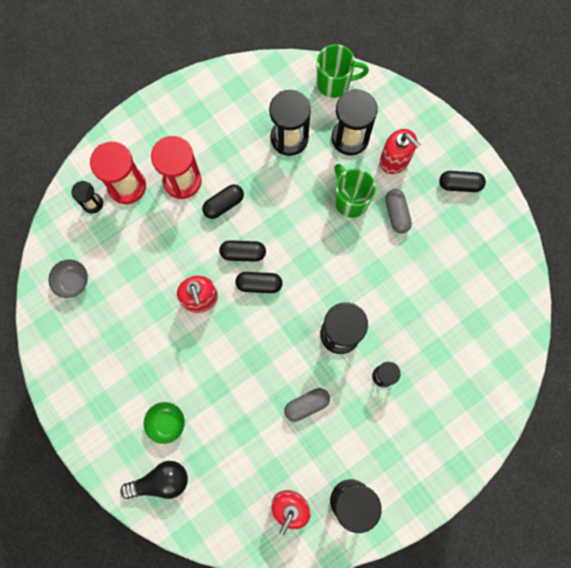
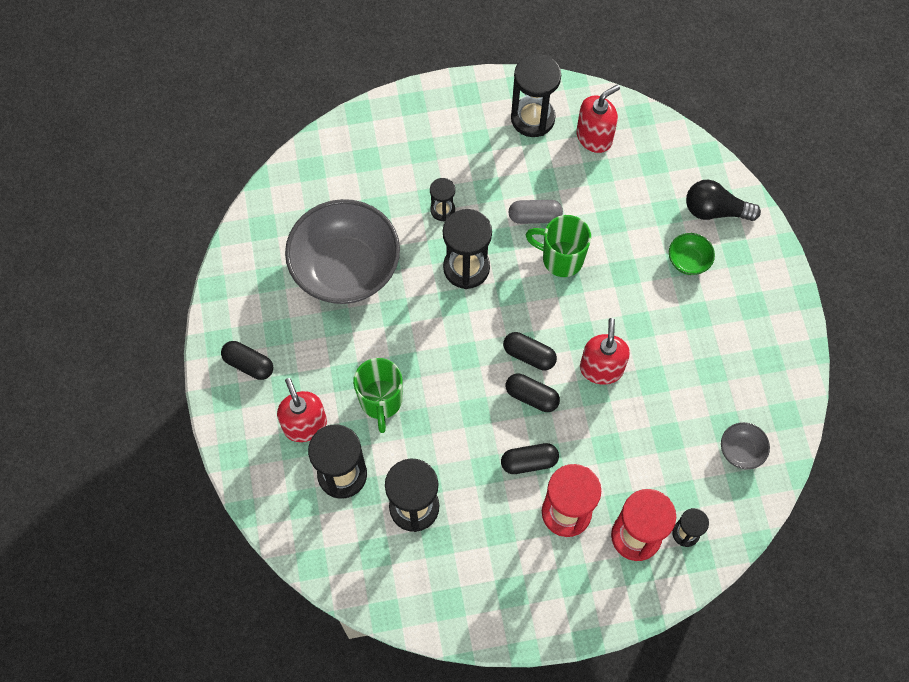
camera: 155 degrees left, 10 degrees down
green mug [317,44,369,98] -> green mug moved to [526,215,591,277]
grey capsule [385,189,412,234] -> none
none -> grey bowl [285,199,400,304]

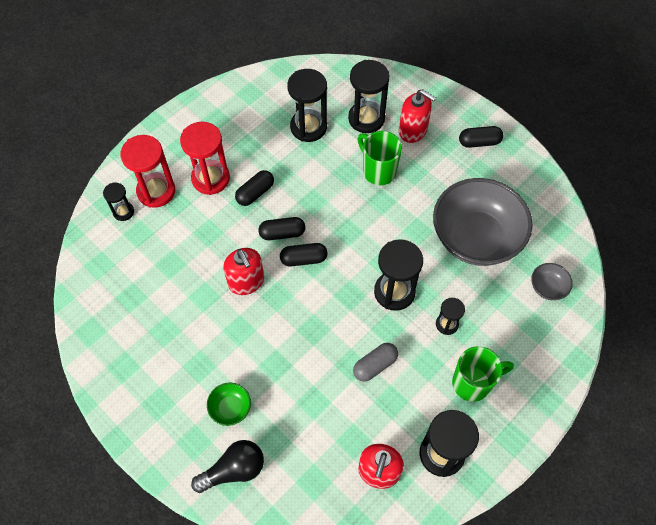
camera: 145 degrees right, 5 degrees down
green mug [526,215,591,277] -> green mug moved to [452,346,514,402]
grey bowl [721,422,770,469] -> grey bowl moved to [531,263,573,300]

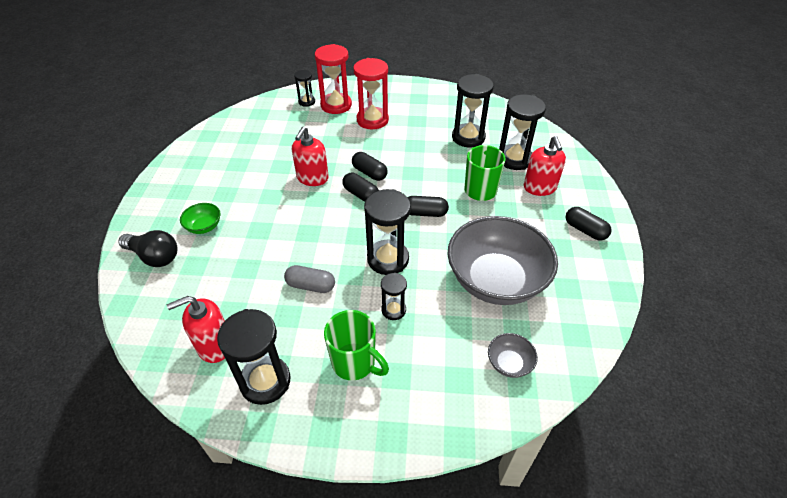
camera: 50 degrees right, 15 degrees down
black capsule [235,170,274,206] -> black capsule moved to [408,196,449,217]

